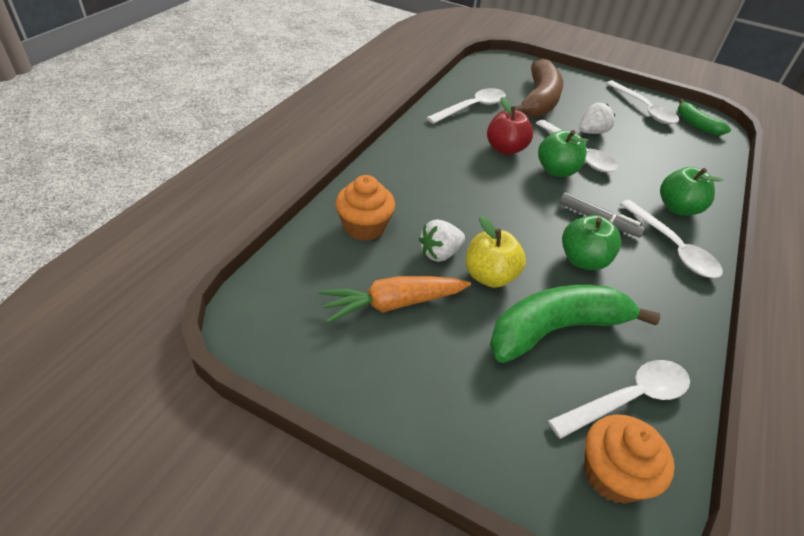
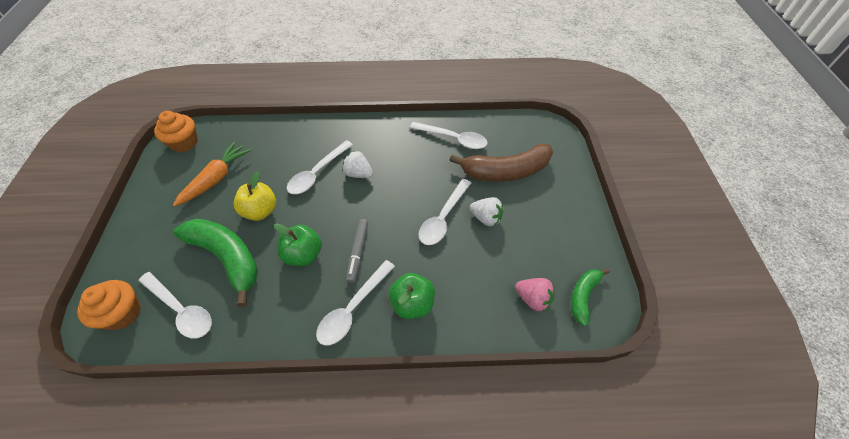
camera: 65 degrees right, 10 degrees up
orange carrot [319,276,471,323] -> orange carrot turned 75 degrees clockwise [173,142,251,207]
orange cupcake [335,175,395,241] -> orange cupcake moved to [154,111,198,152]
white strawberry [419,219,465,262] -> white strawberry moved to [342,151,373,178]
red apple [487,97,533,155] -> none
green apple [538,130,589,177] -> none
white spoon [606,81,679,124] -> white spoon moved to [287,140,353,194]
none -> pink strawberry [515,278,554,312]

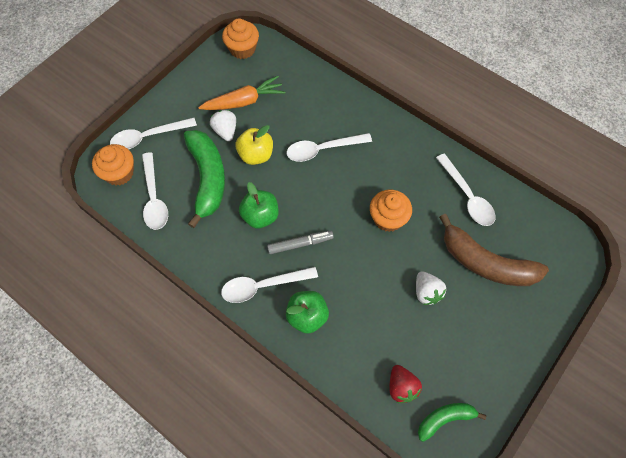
camera: 40 degrees right, 10 degrees up
white strawberry [342,151,373,178] -> white strawberry moved to [210,110,236,141]
grey marker [346,219,368,283] -> grey marker turned 150 degrees counterclockwise [267,231,334,254]
white spoon [418,179,471,245] -> white spoon moved to [110,118,197,149]
pink strawberry [515,278,554,312] -> red strawberry [389,365,422,403]
none -> orange cupcake [370,189,412,232]

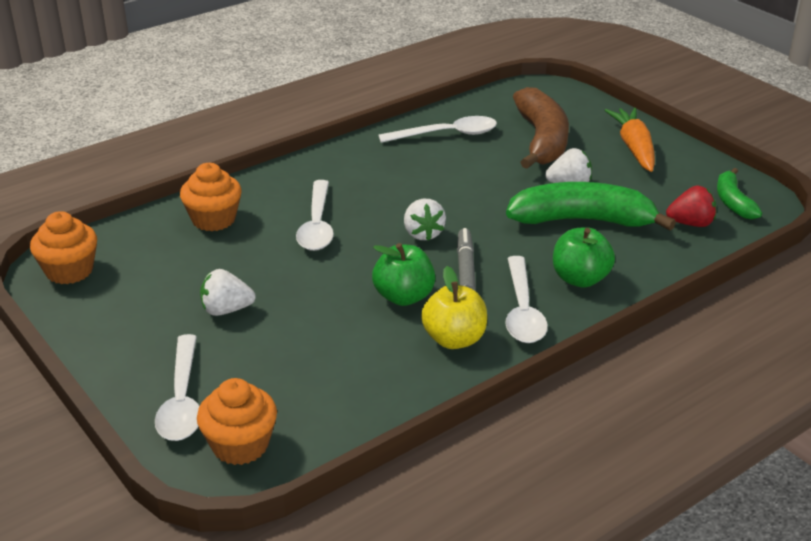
camera: 75 degrees left, 30 degrees down
white spoon [142,152,168,230] -> none
green banana [184,130,225,228] -> green banana moved to [506,182,676,230]
orange carrot [198,76,285,110] -> orange carrot moved to [604,108,655,172]
yellow apple [236,125,273,165] -> yellow apple moved to [421,266,487,349]
orange cupcake [370,189,412,232] -> orange cupcake moved to [180,163,241,231]
brown banana [439,214,549,286] -> brown banana turned 45 degrees counterclockwise [513,87,569,169]
none -> white strawberry [404,199,446,241]

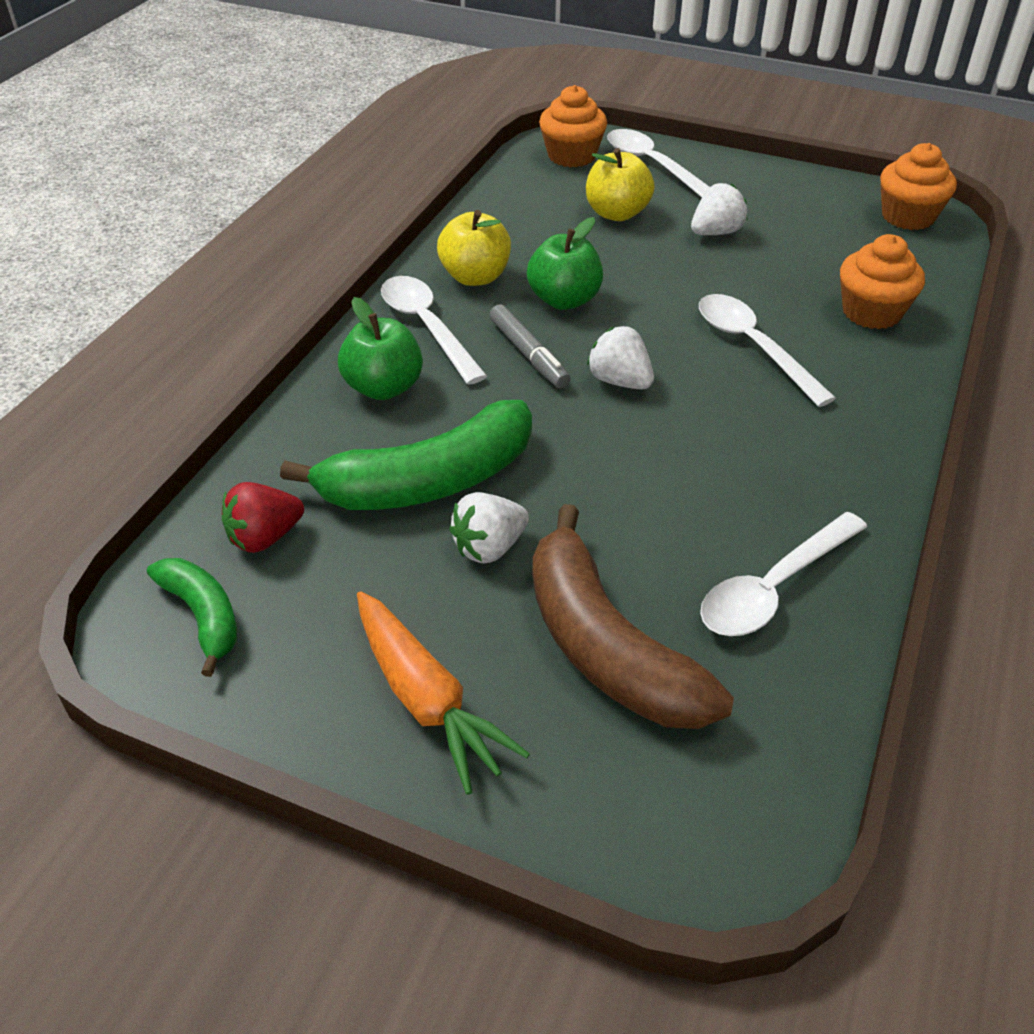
camera: 150 degrees right, 10 degrees up
none -> yellow apple [586,148,655,221]

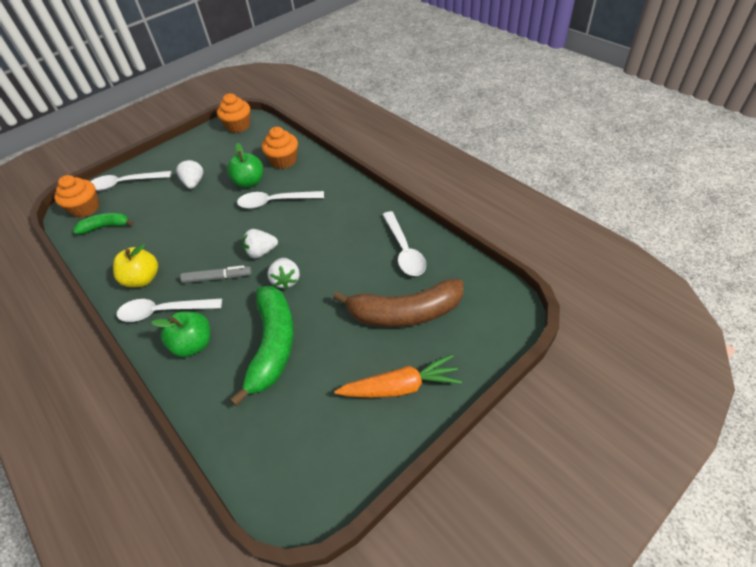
camera: 60 degrees left, 5 degrees up
green banana [147,558,237,677] -> green banana moved to [73,213,133,234]
red strawberry [222,482,304,553] -> none
white strawberry [449,492,529,563] -> white strawberry moved to [267,258,300,289]
green apple [527,217,603,310] -> green apple moved to [227,143,263,188]
yellow apple [586,148,655,221] -> none

